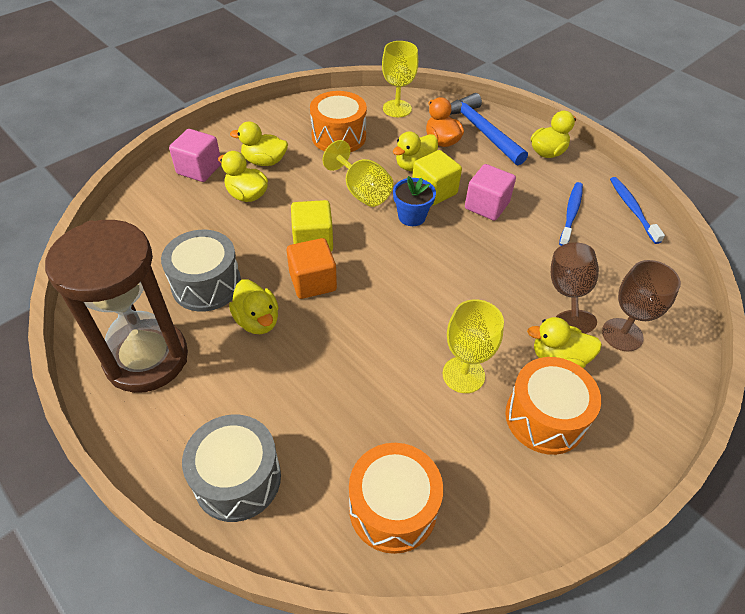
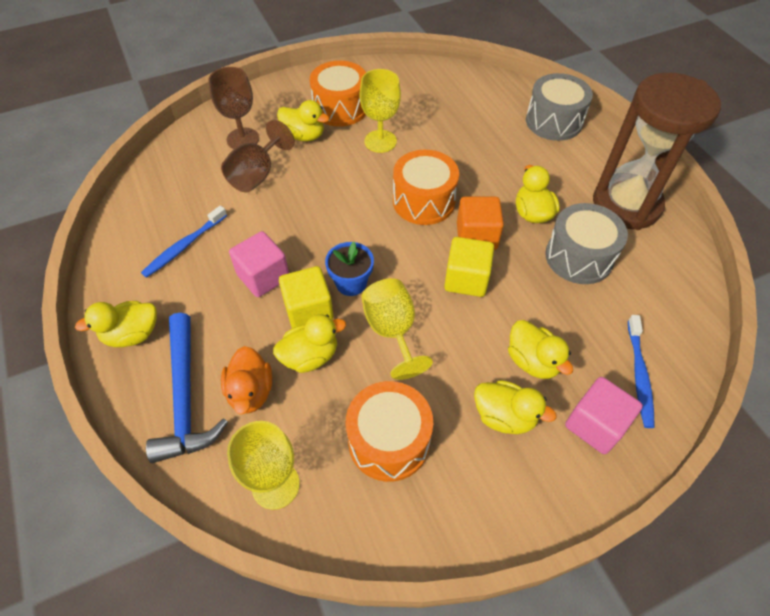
camera: 160 degrees left, 5 degrees up
orange drum [349,443,443,554] -> orange drum moved to [393,150,459,225]
blue toothbrush [610,177,665,244] -> blue toothbrush moved to [628,315,655,428]

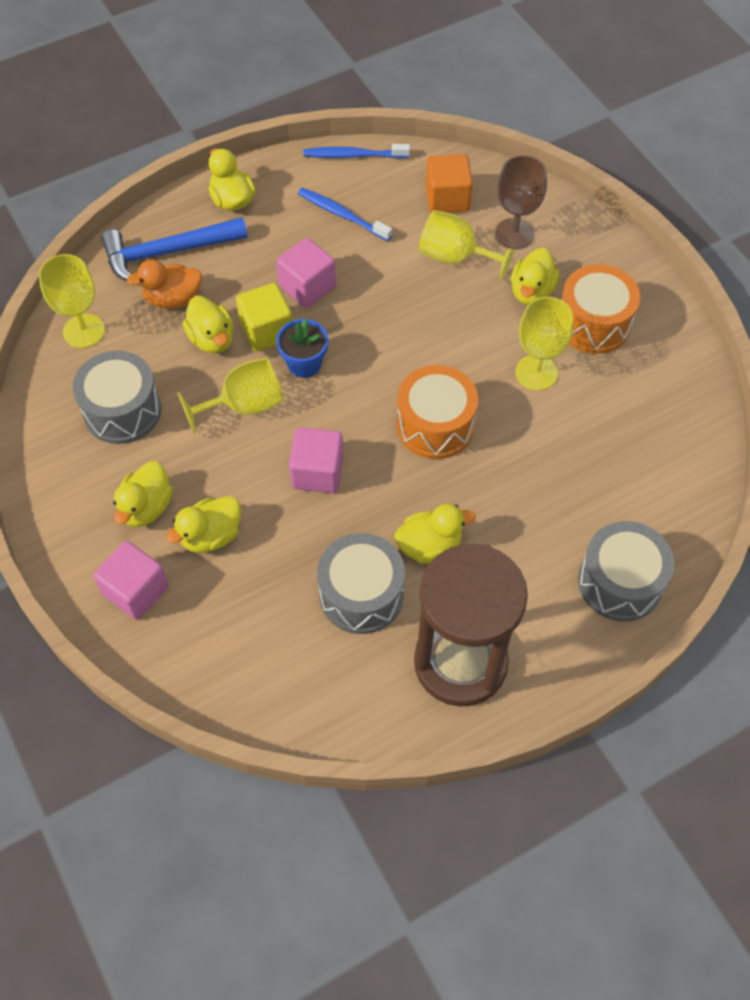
camera: 85 degrees right, 5 degrees up
brown goblet [221,120,295,192] -> yellow goblet [419,210,517,281]
orange drum [346,381,433,482] -> grey drum [73,351,161,444]
yellow cube [444,237,494,297] -> pink cube [289,427,344,493]
orange cube [457,197,504,250] -> orange cube moved to [426,154,473,213]
blue toothbrush [628,315,655,428] -> blue toothbrush moved to [303,144,410,158]

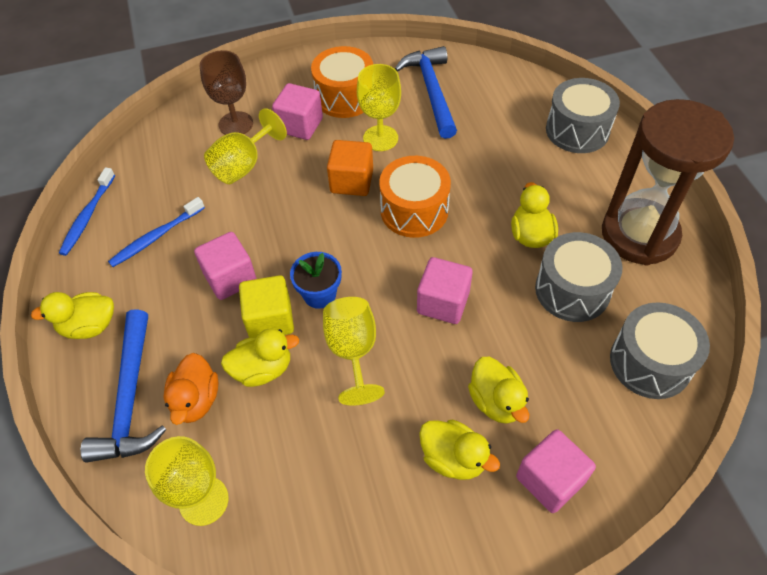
camera: 75 degrees left, 5 degrees down
grey drum [73,351,161,444] -> grey drum moved to [610,302,710,399]
orange cube [426,154,473,213] -> orange cube moved to [327,140,373,196]
yellow duck [511,248,559,305] -> pink cube [272,83,323,140]
none -> blue hammer [395,46,457,139]

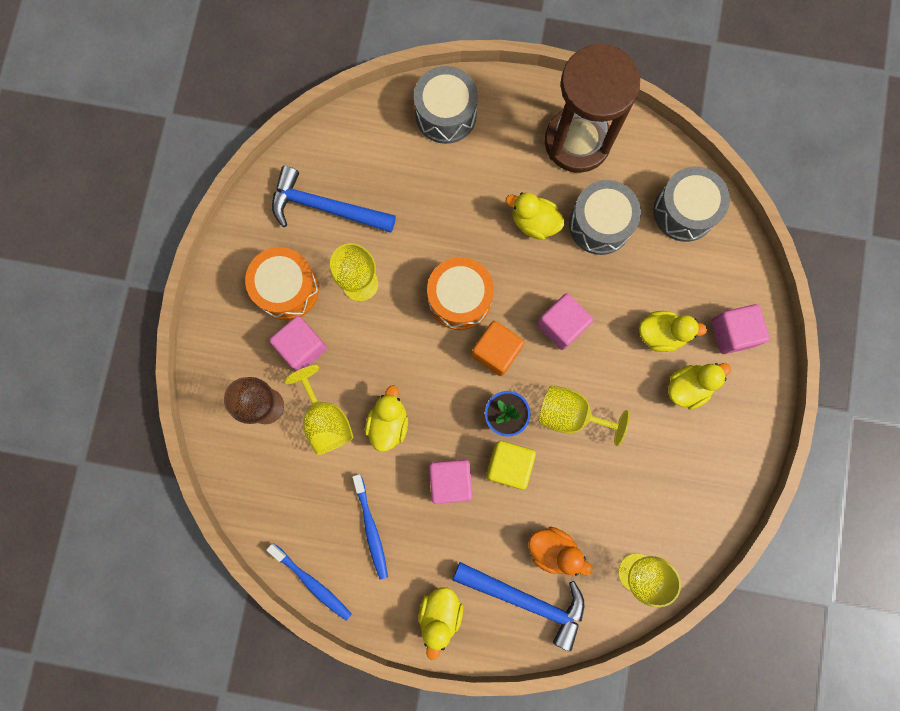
camera: 65 degrees left, 25 degrees up
yellow duck [221,328,299,387] -> yellow duck moved to [365,385,408,452]
orange cube [327,140,373,196] -> orange cube moved to [472,321,525,376]

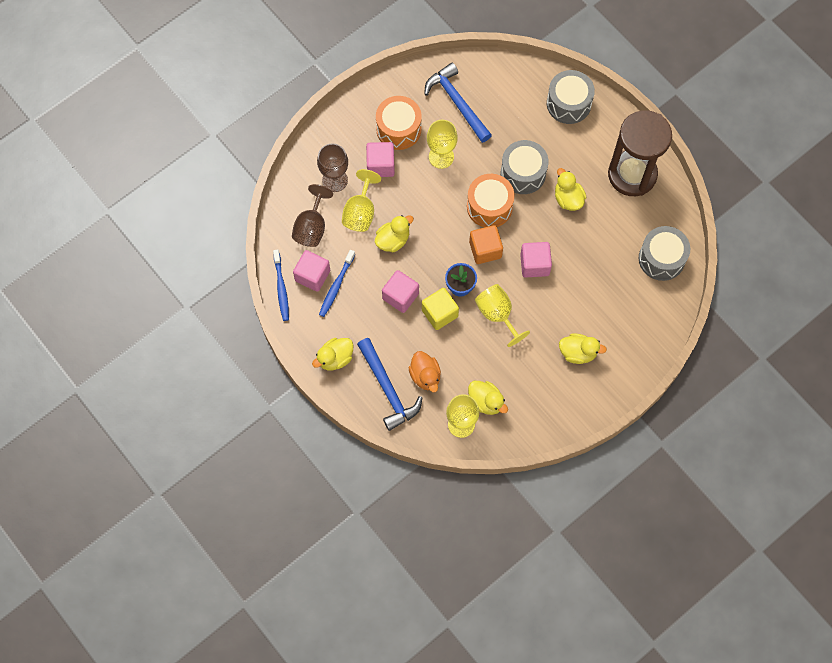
camera: 40 degrees right, 10 degrees down
grey drum [569,180,641,255] -> grey drum moved to [501,140,549,194]
yellow duck [639,311,707,352] -> yellow duck moved to [468,381,508,415]
pink cube [711,304,769,354] -> pink cube moved to [293,250,330,292]
none -> brown goblet [292,184,333,247]

